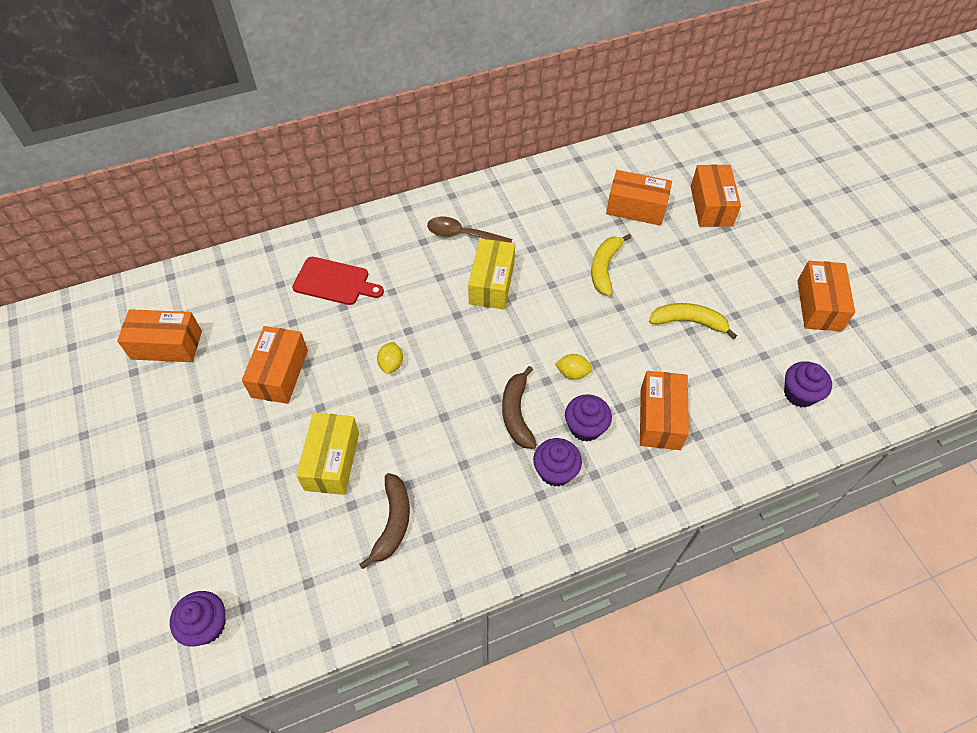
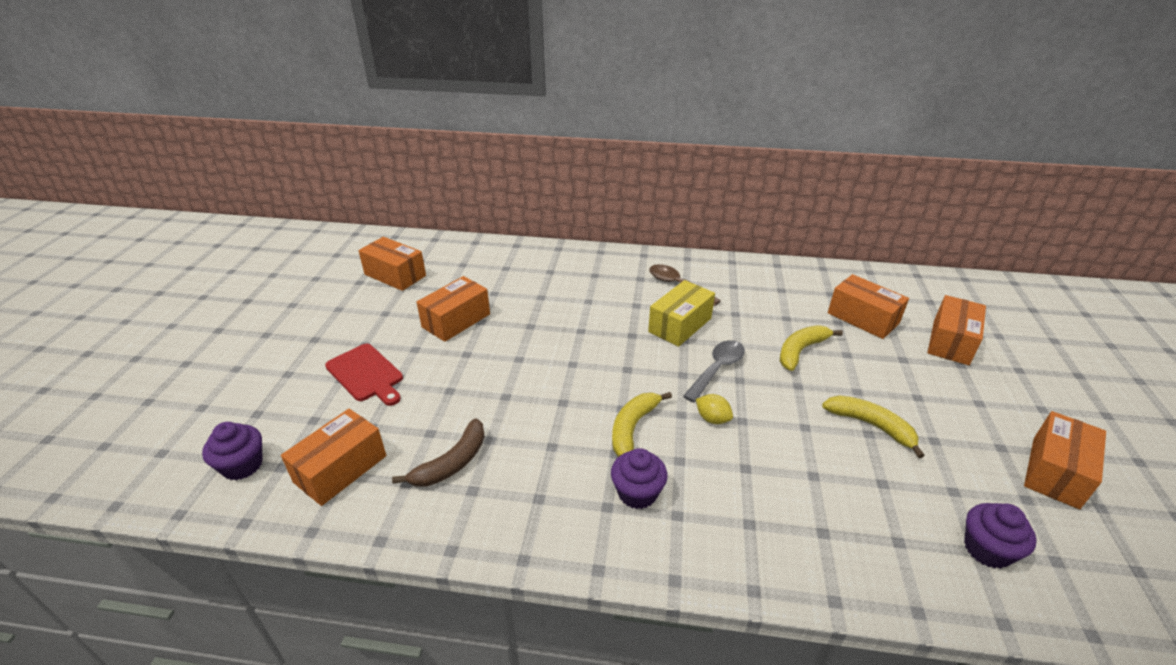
camera: 30 degrees right, 20 degrees down
red cutting board [292,257,384,305] -> red cutting board moved to [325,344,403,406]
yellow box [296,412,359,495] -> none
yellow lemon [377,342,403,374] -> none
brown banana [502,366,537,449] -> yellow banana [612,392,672,457]
purple cupcake [565,394,612,442] -> none
orange box [640,371,689,450] -> orange box moved to [281,409,386,506]
none -> grey spoon [683,340,745,402]

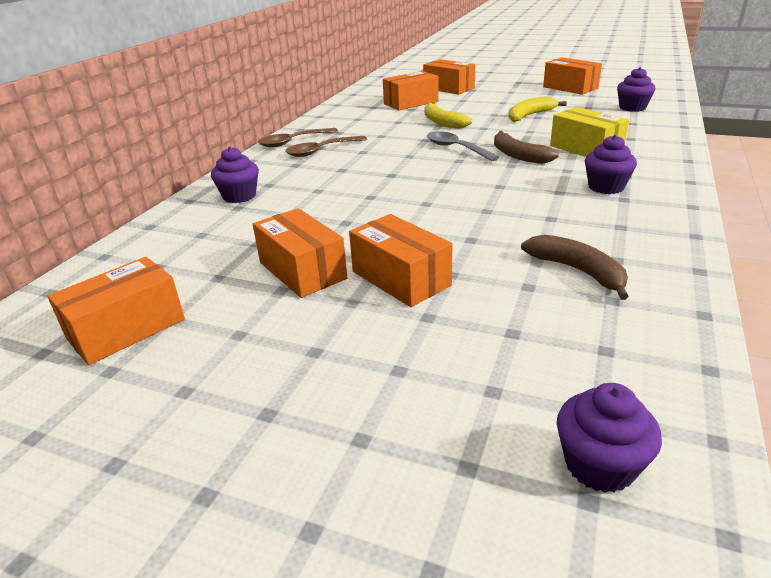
camera: 75 degrees left, 5 degrees down
orange box [281,409,386,506] -> orange box moved to [349,214,453,307]
red cutting board [325,344,403,406] -> none
yellow banana [612,392,672,457] -> none
yellow box [648,280,715,347] -> yellow box moved to [550,107,629,157]
yellow lemon [696,394,733,424] -> brown banana [494,131,559,164]
none -> purple cupcake [211,147,259,203]
none -> brown spoon [258,128,338,147]

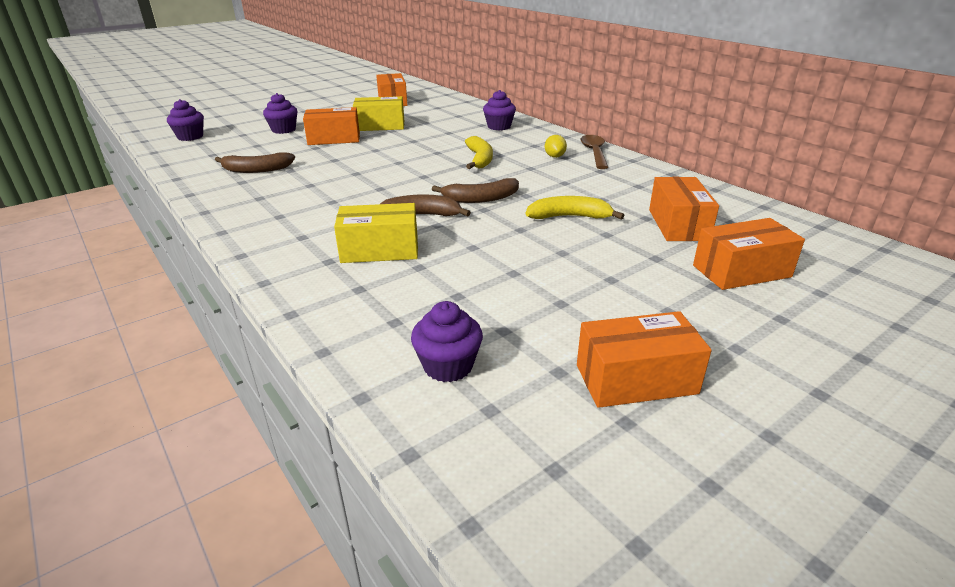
camera: 120 degrees right, 0 degrees up
orange box [253,208,347,298] -> yellow box [353,96,404,131]
brown spoon [285,136,367,157] -> yellow lemon [545,135,567,158]
grey spoon [427,131,499,161] -> brown banana [432,178,519,203]
yellow banana [508,96,567,122] -> yellow banana moved to [465,136,493,169]
purple cupcake [585,135,637,194] -> purple cupcake moved to [263,93,297,134]

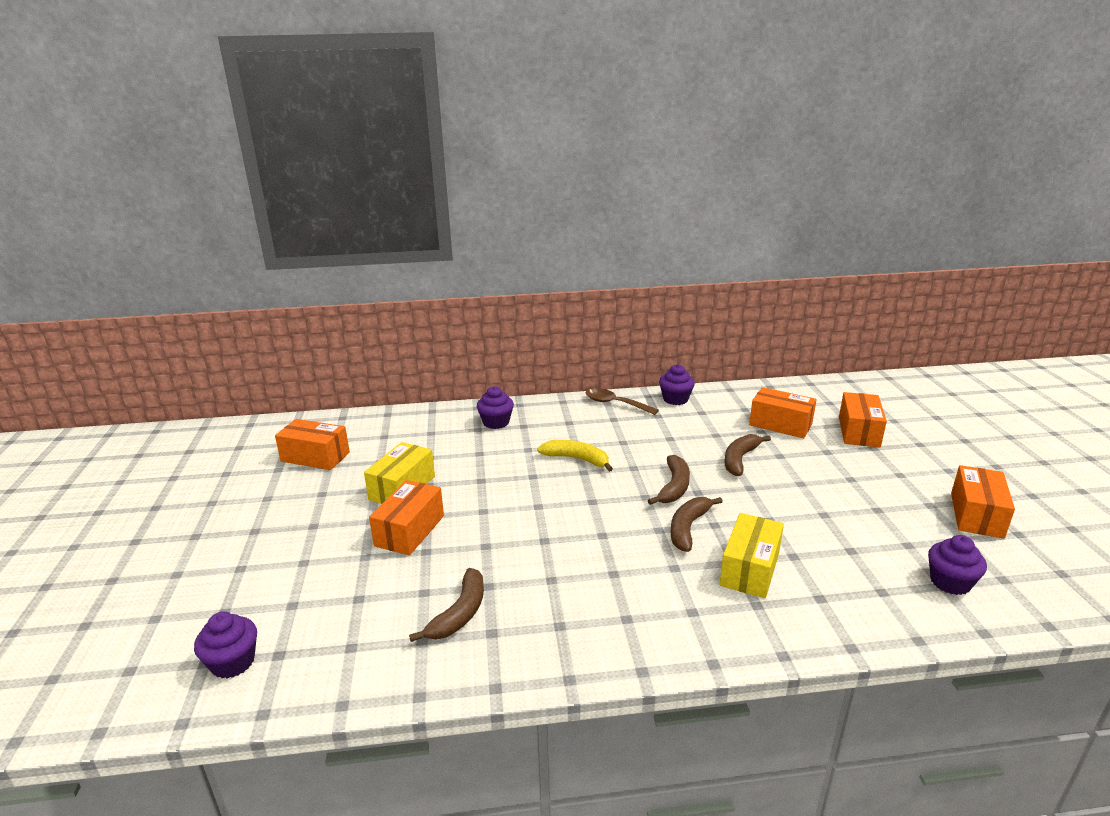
camera: 60 degrees left, 5 degrees down
purple cupcake [263,93,297,134] -> purple cupcake moved to [659,364,695,405]
yellow banana [526,196,625,220] -> brown banana [724,434,771,476]
yellow lemon [545,135,567,158] -> none

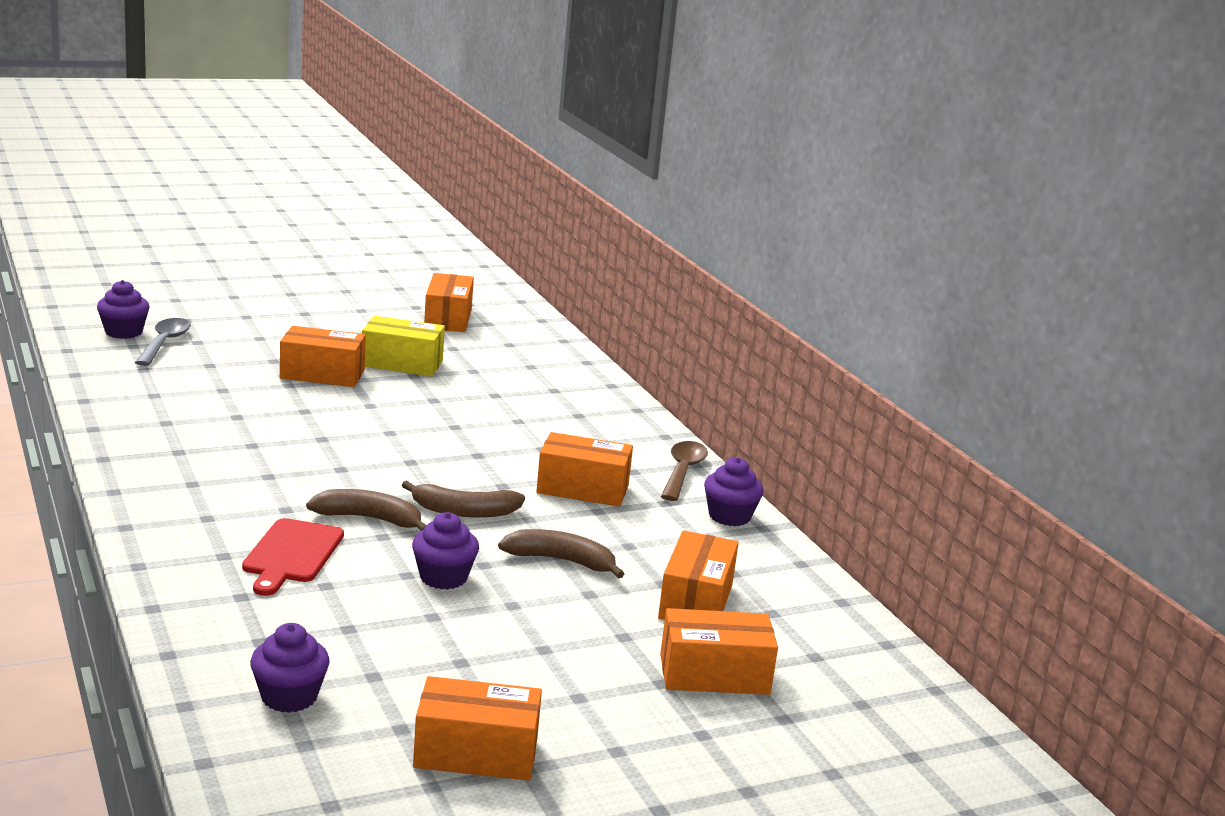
camera: 70 degrees right, 5 degrees down
brown banana [409,568,484,642] -> none
purple cupcake [477,386,514,429] -> purple cupcake moved to [412,512,479,590]
yellow banana [537,440,613,472] -> none
yellow box [720,513,784,598] -> red cutting board [242,518,344,596]
none -> grey spoon [135,318,191,366]
none -> orange box [536,432,633,507]

